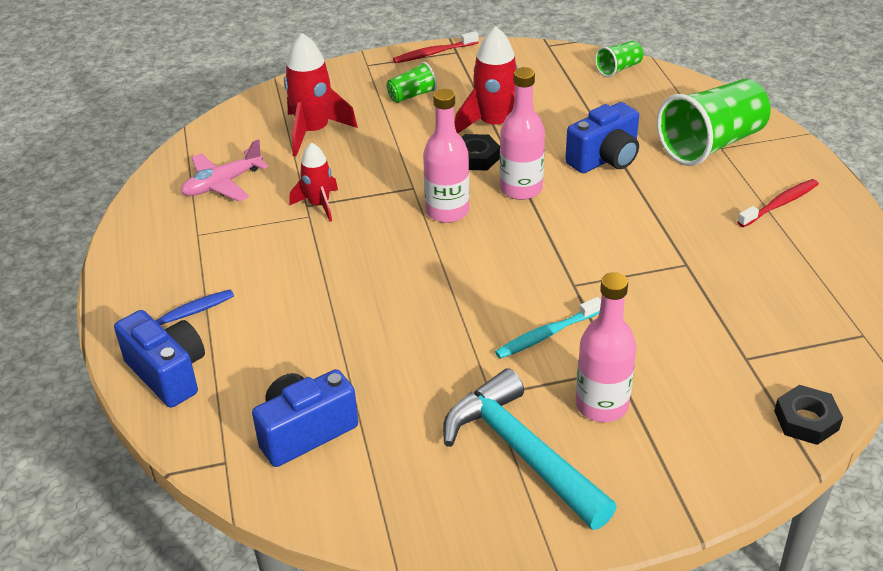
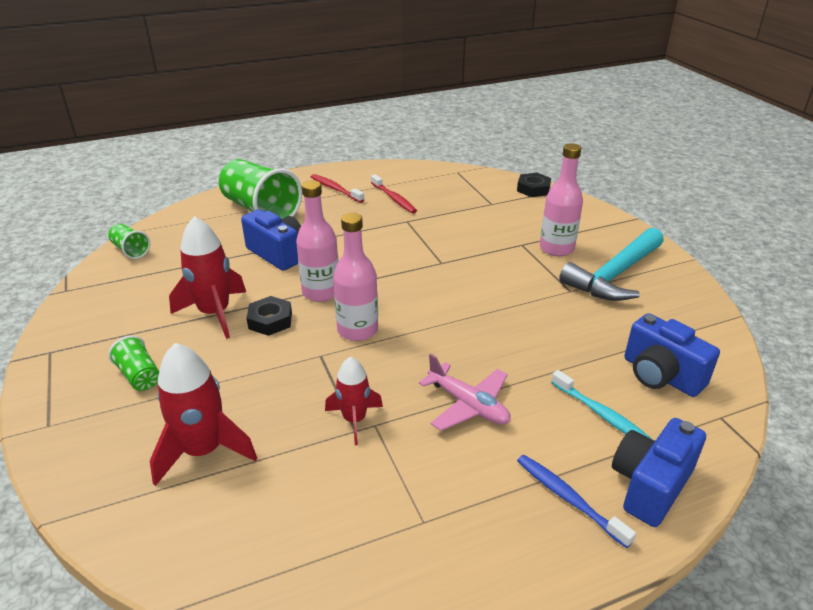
camera: 100 degrees left, 5 degrees down
pink plane [181,139,268,202] -> pink plane moved to [419,354,511,431]
red toothbrush [393,31,479,63] -> red toothbrush moved to [371,174,417,213]
turquoise toothbrush [495,297,601,359] -> turquoise toothbrush moved to [551,370,653,440]

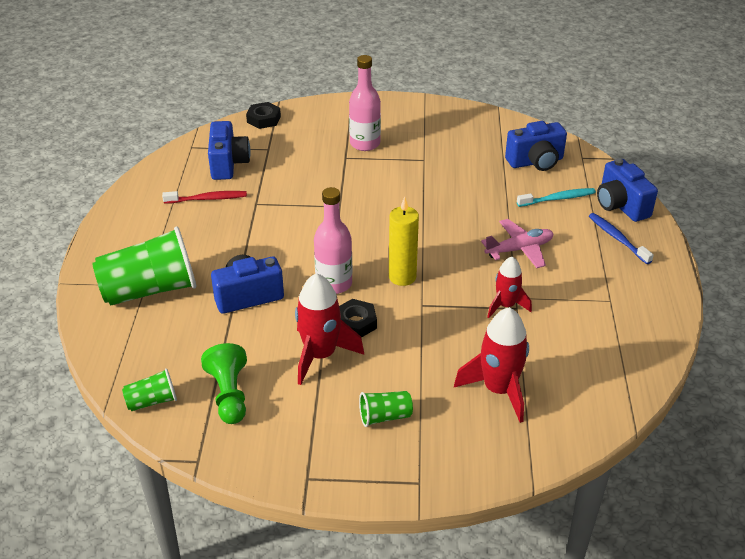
camera: 65 degrees left, 5 degrees up
red toothbrush [311,174,364,203] -> none
pink bottle [333,213,378,341] -> yellow candle [389,197,419,286]
blue toothbrush [517,455,636,548] -> blue toothbrush turned 75 degrees clockwise [589,213,654,264]
turquoise hammer [559,228,664,301] -> none
none -> green pawn [201,343,247,424]
none -> blue camera [208,121,250,180]

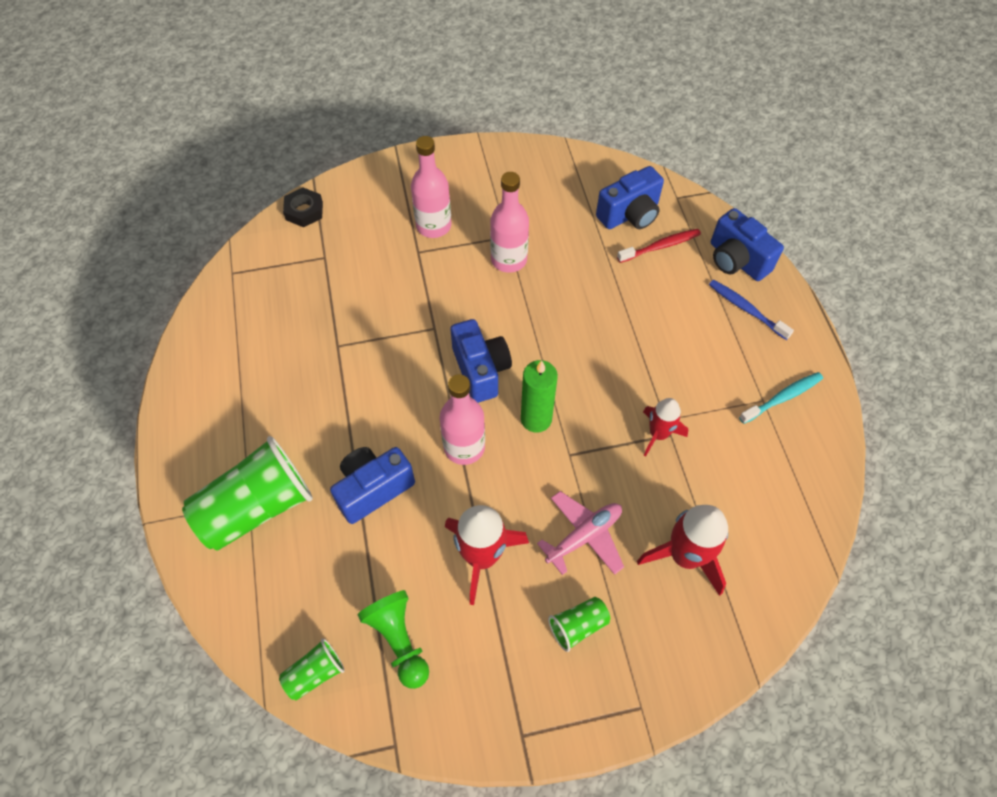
camera: 15 degrees left, 20 degrees up
red toothbrush [162,191,247,204] -> red toothbrush moved to [617,229,701,263]
blue camera [208,121,250,180] -> blue camera moved to [451,319,512,403]
black nut [339,299,377,338] -> none
yellow candle [389,197,419,286] -> green candle [521,360,558,433]
pink plane [481,219,554,268] -> pink plane moved to [537,491,624,575]
turquoise toothbrush [517,188,596,207] -> turquoise toothbrush moved to [739,372,823,424]
none -> pink bottle [490,172,529,273]

